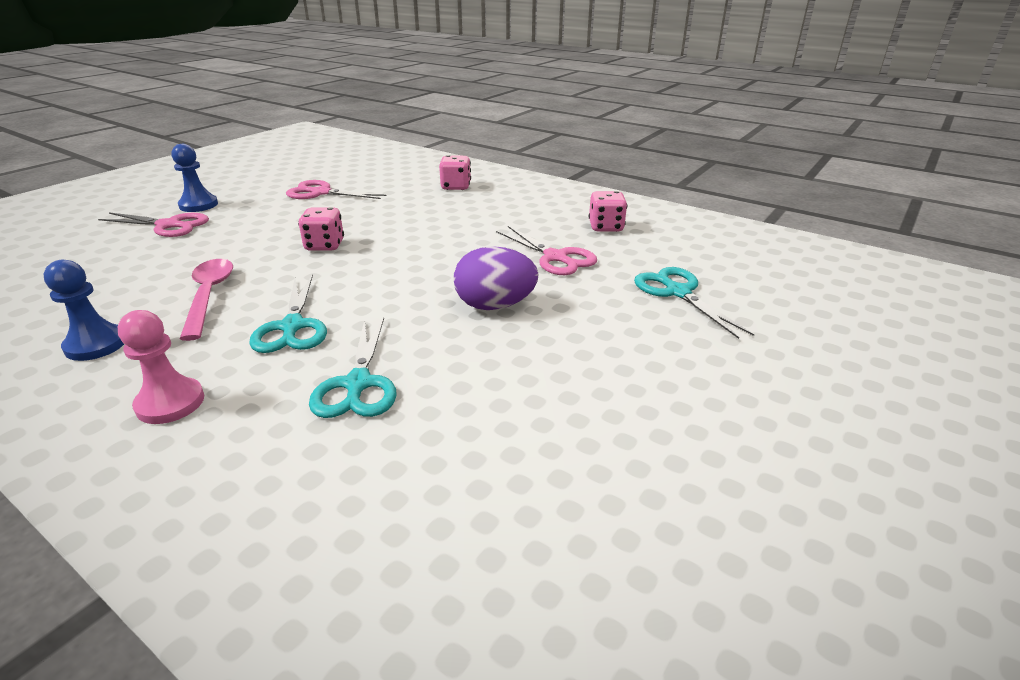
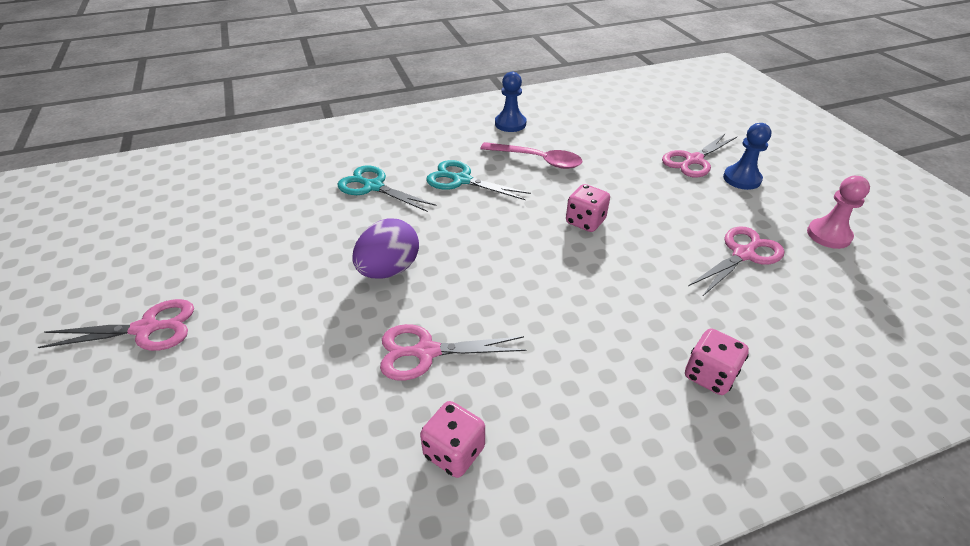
camera: 125 degrees right, 10 degrees up
pink pawn [118,310,204,424] -> pink pawn moved to [807,176,870,249]
turquoise scissors [634,267,754,339] -> none
none -> pink scissors [38,299,194,351]

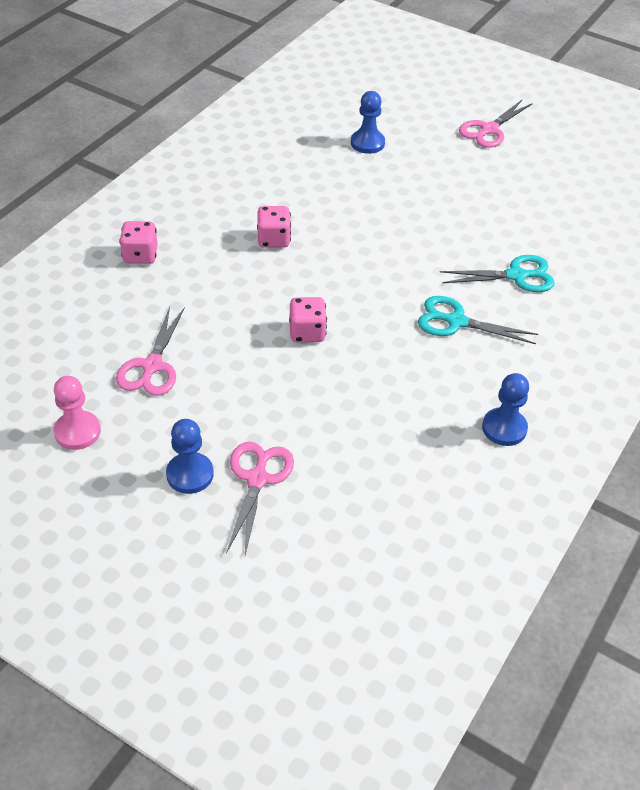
camera: 140 degrees right, 5 degrees up
purple egg [352,218,419,279] -> none
pink scissors [380,324,527,381] -> none
pink dice [420,401,485,478] -> pink dice moved to [257,206,291,248]
turquoise scissors [426,160,531,200] -> turquoise scissors turned 150 degrees counterclockwise [418,296,538,344]
pink spoon [480,142,582,169] -> none
none -> blue pawn [351,91,385,154]

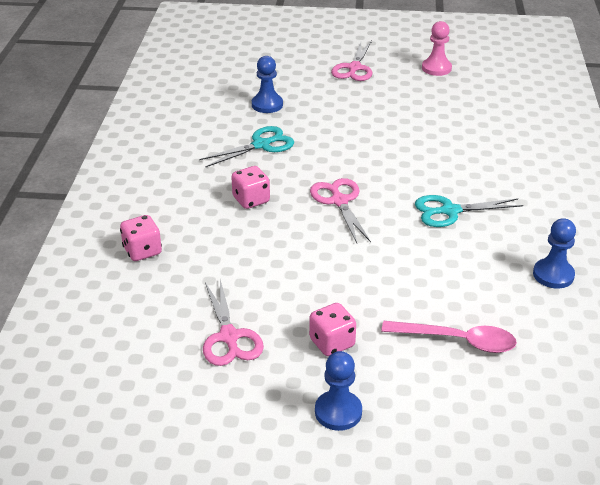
camera: 25 degrees left, 10 degrees down
pink pawn [54,376,101,450] -> pink pawn moved to [422,21,452,76]
pink scissors [226,442,294,555] -> pink scissors moved to [310,178,371,243]
pink dice [289,297,327,342] -> pink dice moved to [309,303,356,356]
turquoise scissors [440,255,555,292] -> turquoise scissors moved to [199,126,294,167]
none -> pink spoon [381,321,517,353]

